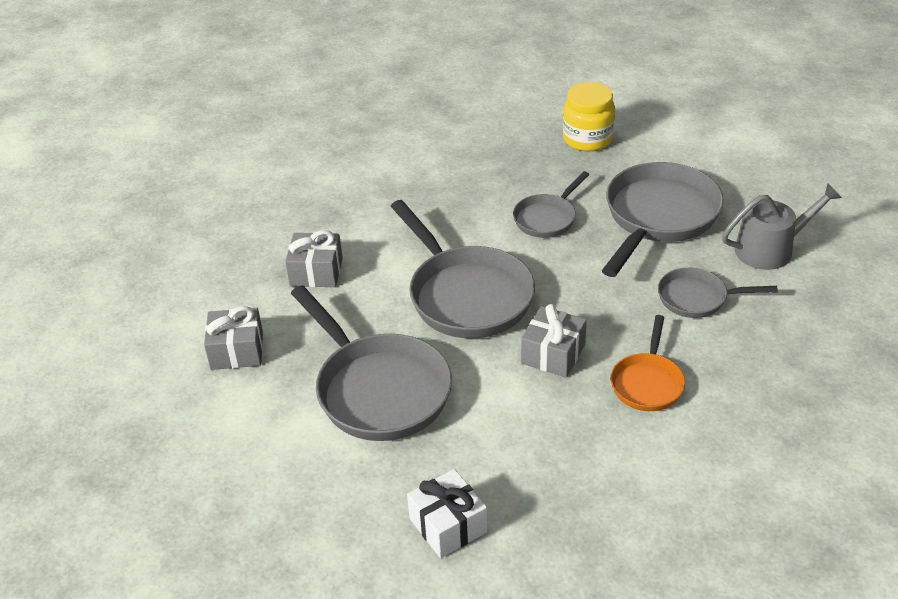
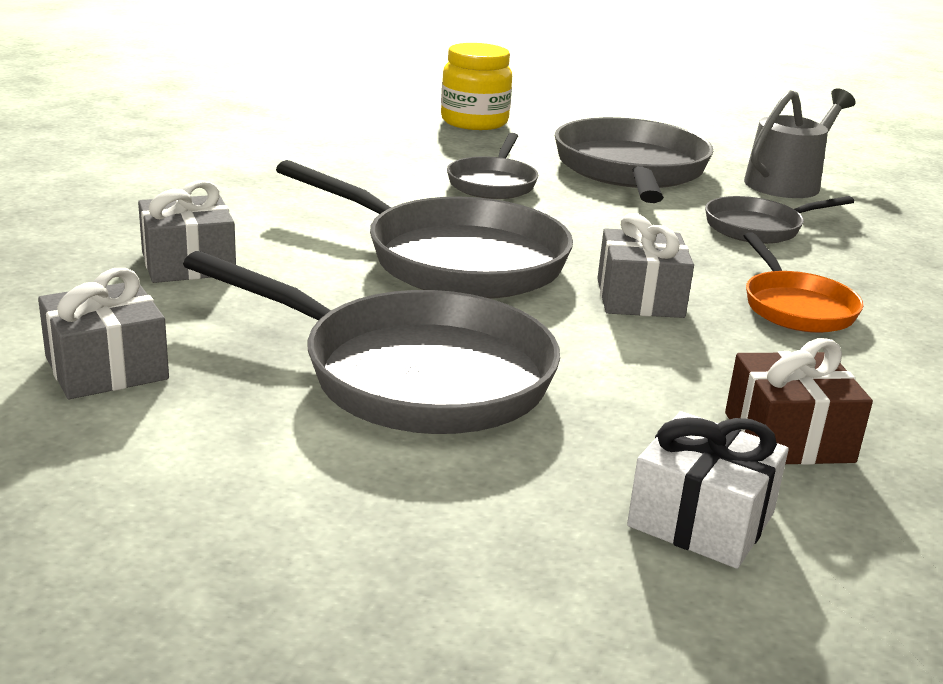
camera: 30 degrees left, 15 degrees down
none -> brown gift [725,338,873,465]

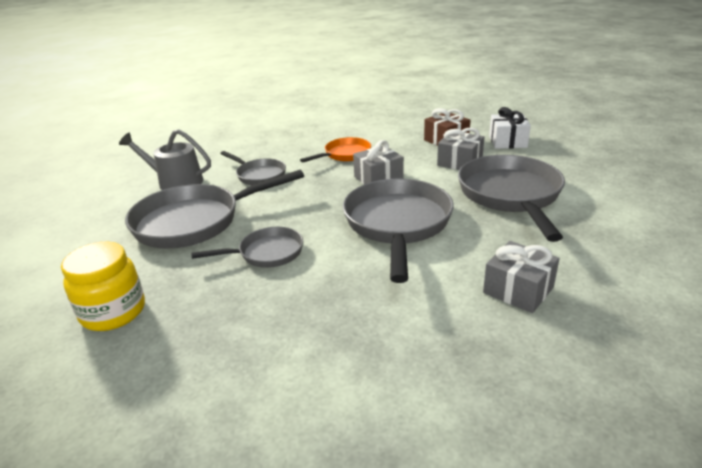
camera: 115 degrees left, 5 degrees up
grey gift [38,268,169,399] -> grey gift moved to [437,128,484,170]

